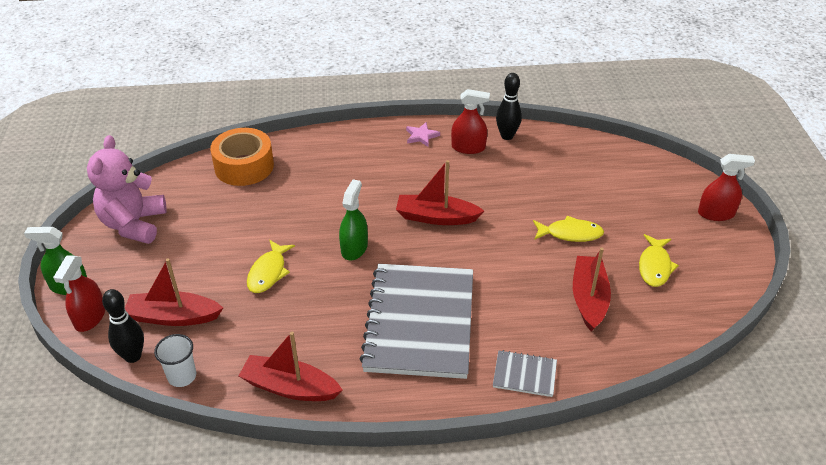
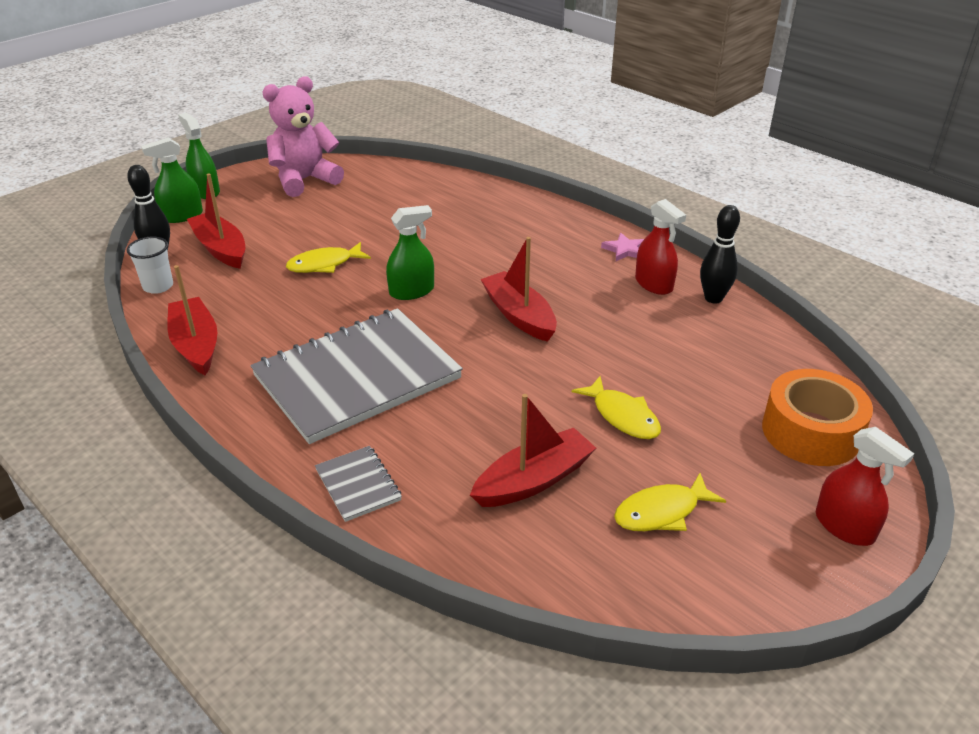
camera: 50 degrees right, 5 degrees down
red spray bottle [53,255,105,332] -> green spray bottle [141,137,203,223]
orange tape [210,128,274,186] -> orange tape moved to [762,369,873,466]

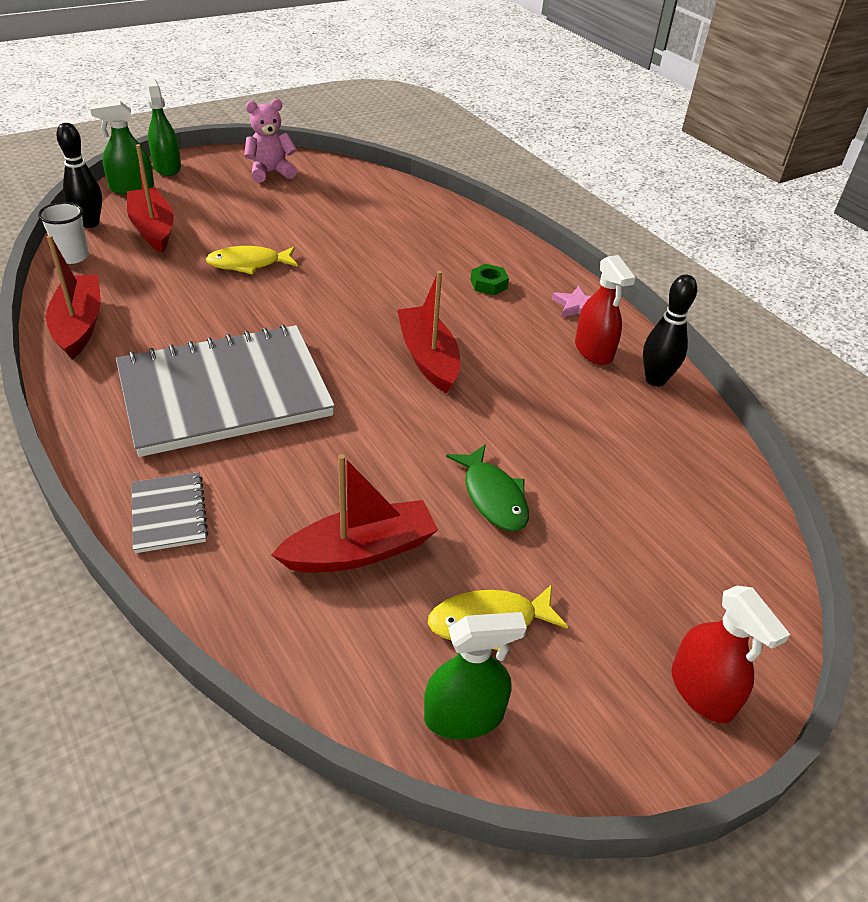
camera: 10 degrees right, 5 degrees up
pink teddy bear [262,76,344,197] -> pink teddy bear [244,99,297,182], size x0.66
green spray bottle [386,205,434,300] -> green spray bottle moved to [424,612,527,740]
yellow fish [572,376,661,439] -> green fish [446,444,529,531]
orange tape [762,369,873,466] -> none
none -> green nut [471,264,509,295]

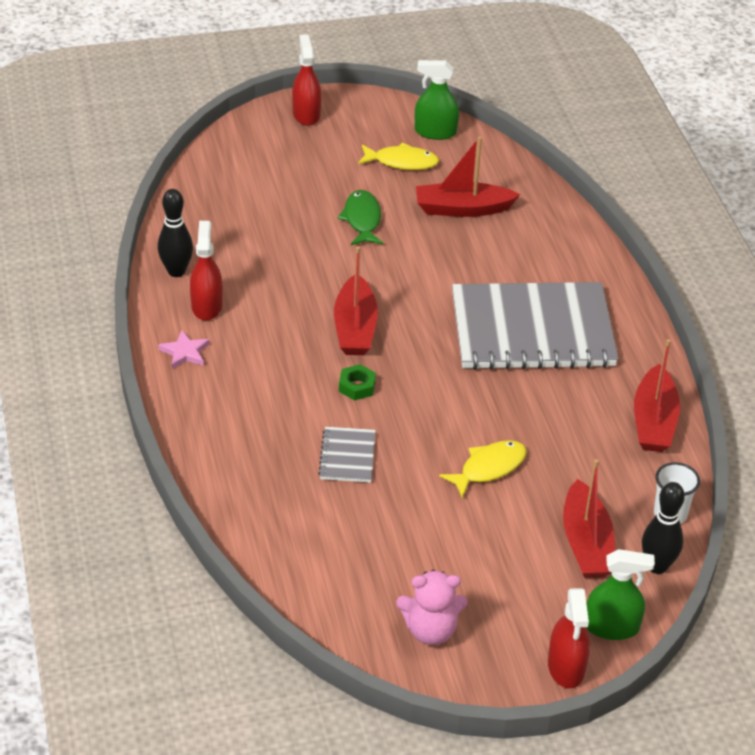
camera: 160 degrees left, 0 degrees up
grey notebook [131,472,208,553] -> grey notebook moved to [318,427,376,483]
green spray bottle [145,79,181,176] -> red spray bottle [548,588,590,688]
yellow fish [206,246,298,274] -> yellow fish turned 45 degrees counterclockwise [439,440,526,498]
green nut [471,264,509,295] -> green nut moved to [339,364,376,401]

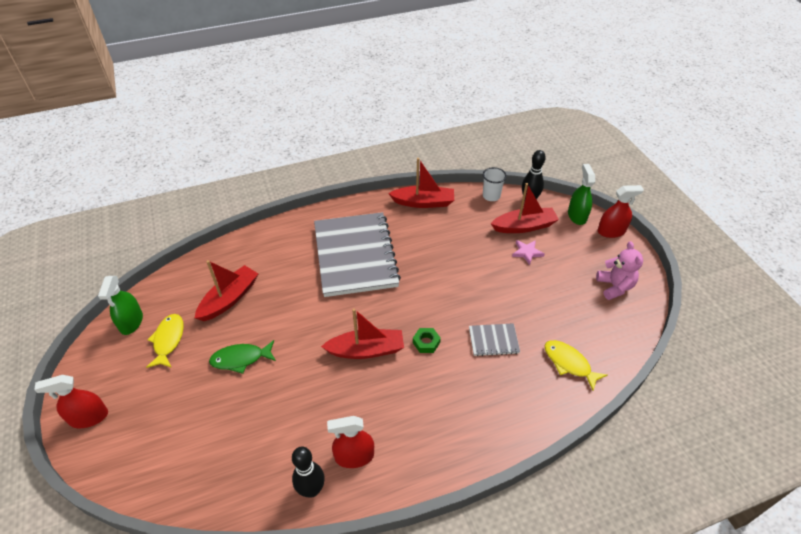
camera: 95 degrees left, 5 degrees up
pink star [158,330,210,369] -> pink star moved to [512,240,545,265]
red boat [416,137,521,217] -> red boat turned 135 degrees counterclockwise [195,260,258,321]
yellow fish [439,440,526,498] -> yellow fish moved to [544,340,608,391]

